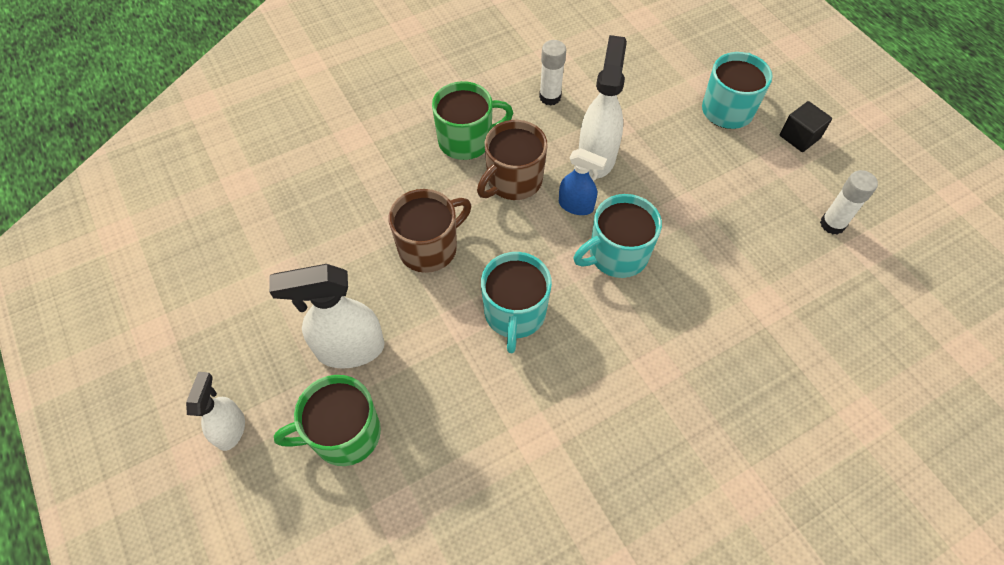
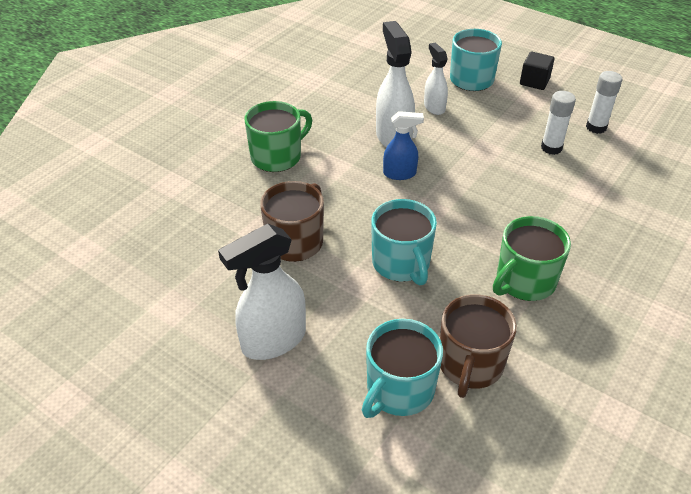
camera: 25 degrees left, 15 degrees down
white spray bottle [186,372,245,451] -> white spray bottle moved to [424,42,448,115]
green mug [274,375,381,466] -> green mug moved to [493,216,571,301]
brown mug [477,120,548,200] -> brown mug moved to [440,294,517,398]
white glue stick [539,40,566,106] -> white glue stick moved to [541,91,576,155]
turquoise mug [573,194,662,278] -> turquoise mug moved to [362,319,443,418]

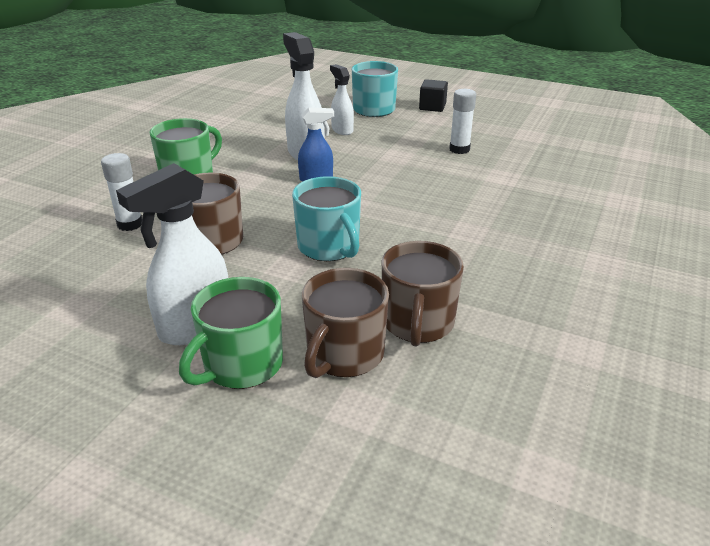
camera: 10 degrees left, 10 degrees down
turquoise mug [362,319,443,418] -> brown mug [302,268,389,378]
green mug [493,216,571,301] -> green mug moved to [179,277,283,389]
white glue stick [586,71,622,134] -> white glue stick moved to [101,153,142,231]

